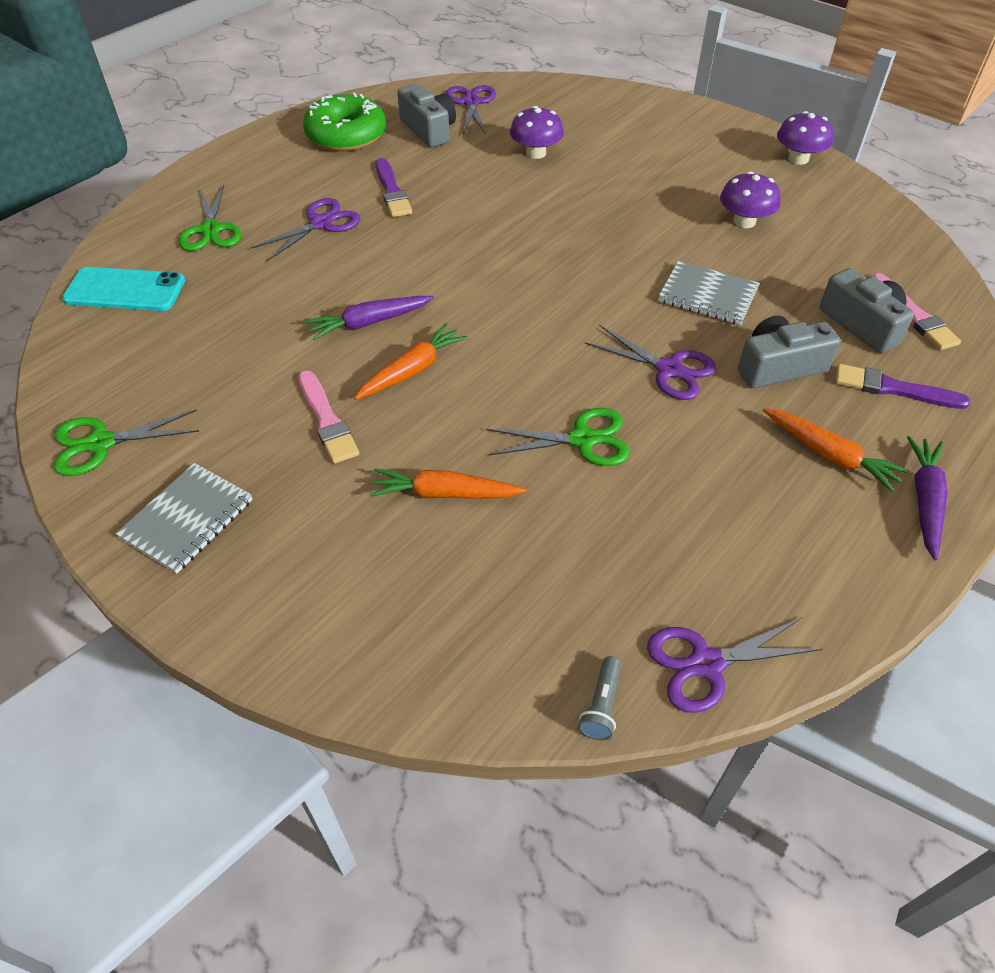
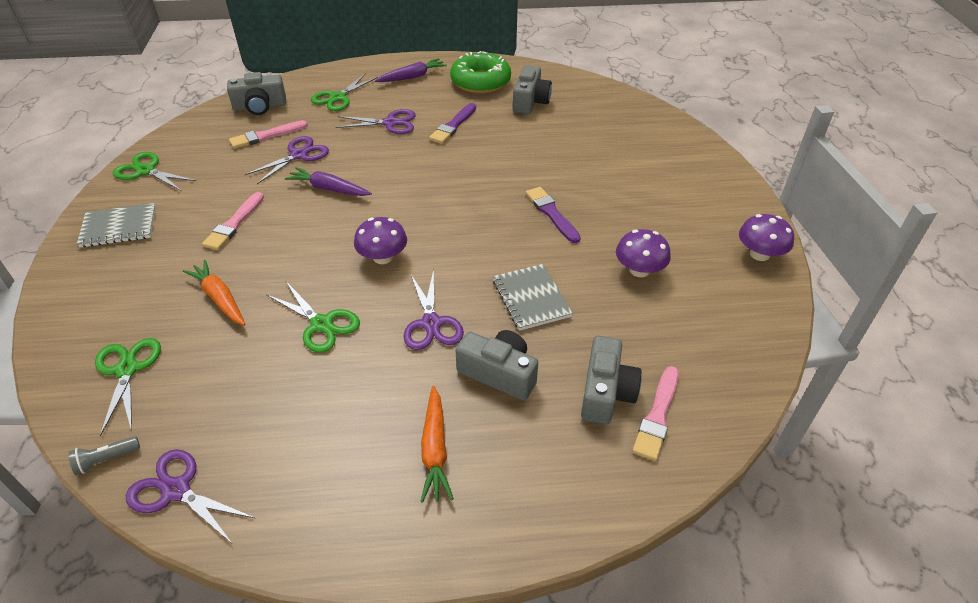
camera: 45 degrees right, 5 degrees down
turquoise phone [62,267,185,311] -> grey camera [227,72,286,115]
orange carrot [354,323,467,400] -> none
purple scissors [446,85,496,134] -> purple scissors moved to [244,136,329,184]
purple mushroom [510,106,564,159] -> purple mushroom moved to [354,217,407,264]
purple brush [835,364,971,409] -> purple brush moved to [526,187,581,243]
purple carrot [907,436,948,561] -> purple carrot moved to [375,58,447,82]
none -> green scissors [95,338,161,436]
none -> pink brush [229,120,308,149]

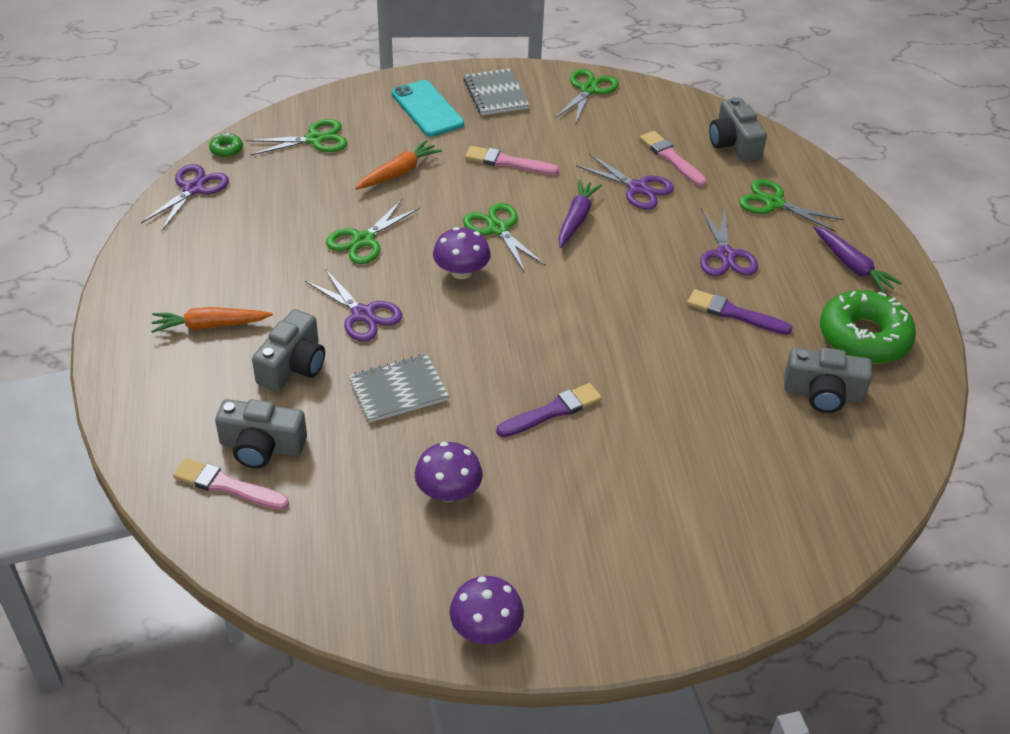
camera: 85 degrees right, 0 degrees up
grey flashlight [68,436,140,475] -> green donut [209,133,243,158]
purple scissors [403,269,464,350] -> purple scissors turned 120 degrees counterclockwise [305,269,402,342]
none -> turquoise phone [391,80,464,137]
none -> green scissors [463,203,546,272]

